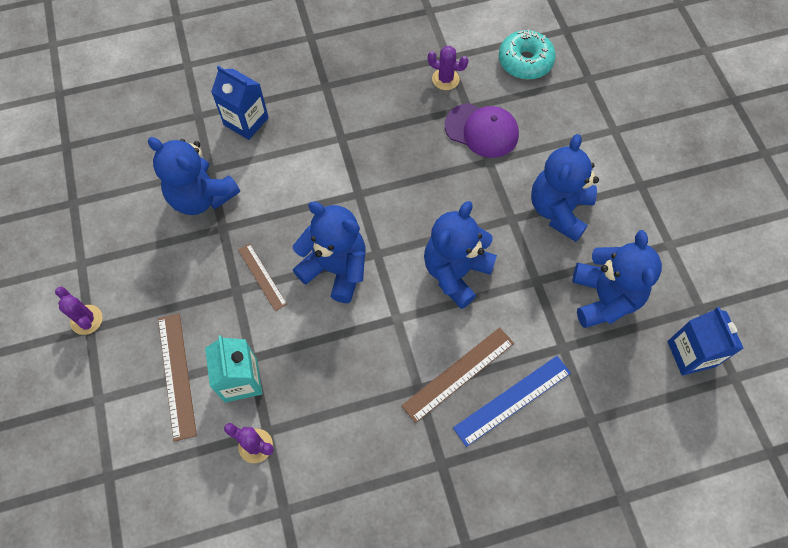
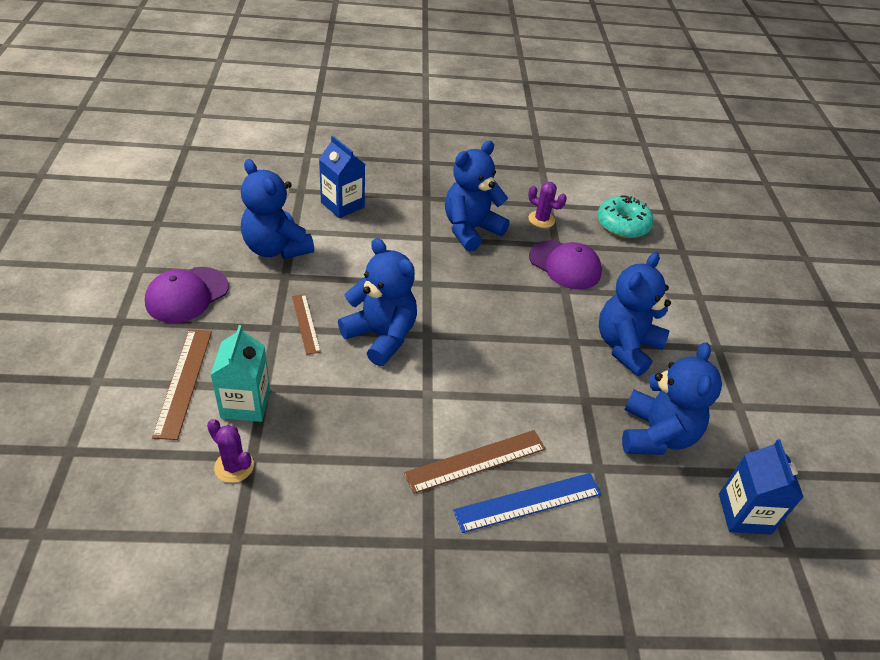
camera: 10 degrees right, 20 degrees down
purple cactus [55,287,102,335] -> none
blue teddy bear [424,201,497,309] -> blue teddy bear moved to [445,141,510,252]
none -> purple cap [145,267,229,323]

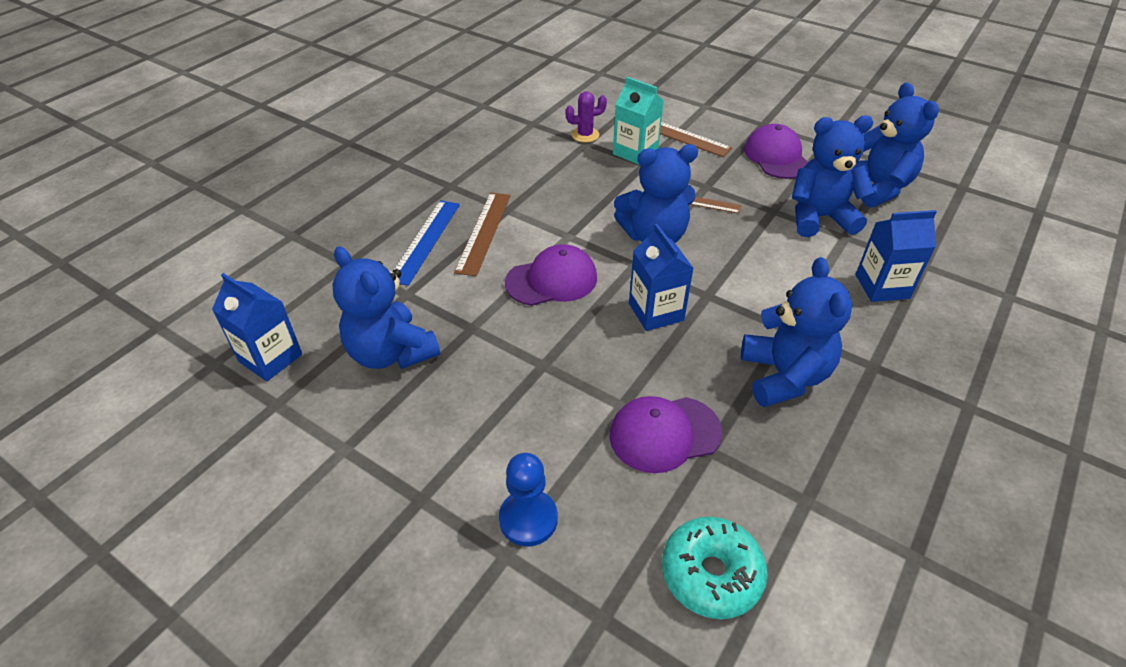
camera: 130 degrees right, 0 degrees up
purple cactus [528,182,567,228] -> none
blue teddy bear [599,252,671,376] -> blue teddy bear moved to [853,82,939,208]
none -> blue pawn [499,453,558,546]
none -> purple cap [505,244,597,306]
none -> blue carton [629,224,694,331]

